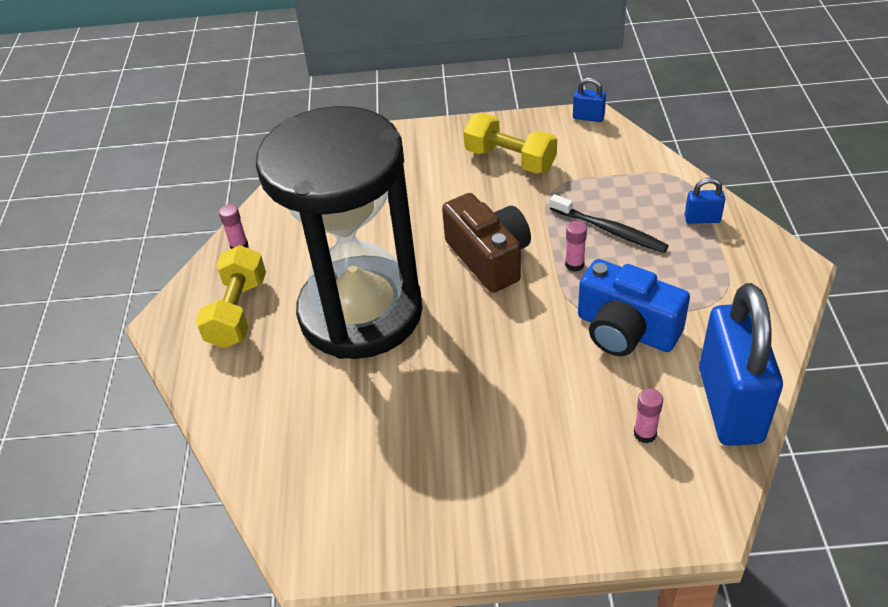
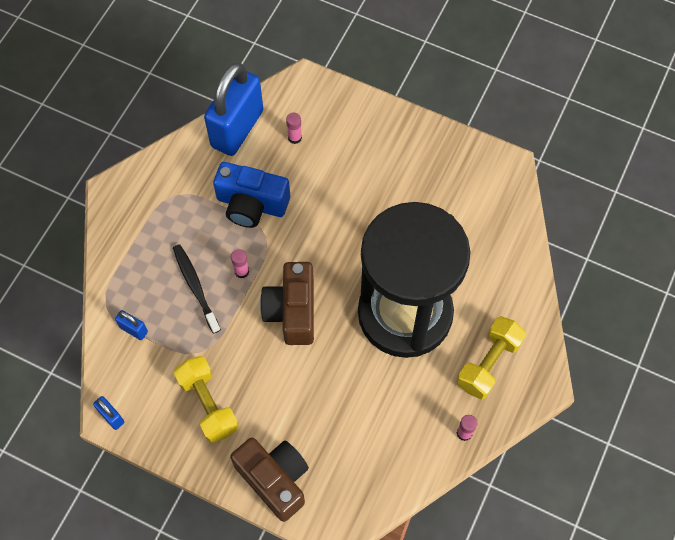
camera: 155 degrees left, 20 degrees up
blue camera [578,259,690,356] -> blue camera turned 135 degrees clockwise [213,162,290,228]
blue padlock [685,177,725,224] -> blue padlock moved to [115,310,148,340]
none -> brown camera [230,438,309,522]

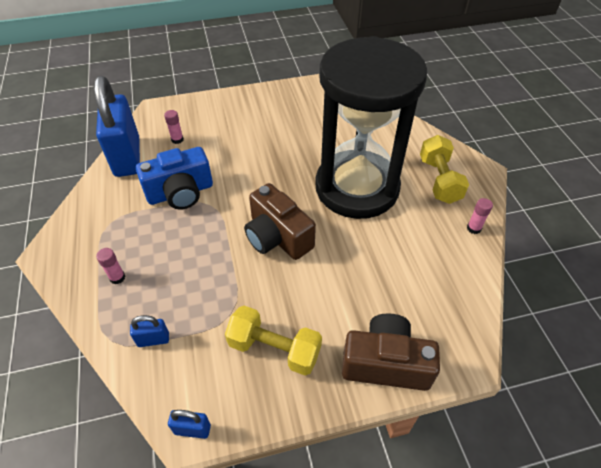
camera: 40 degrees left, 15 degrees down
black toothbrush [173,244,221,333] -> none
pink glue stick [231,249,249,279] -> pink glue stick moved to [96,248,125,284]

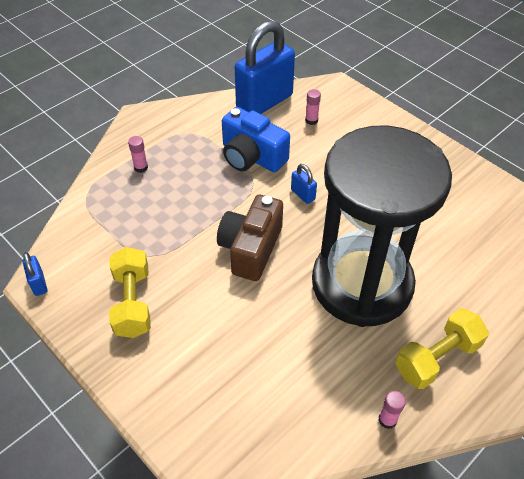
camera: 60 degrees right, 0 degrees up
blue padlock [130,315,169,347] -> blue padlock moved to [291,164,317,204]
brown camera [342,313,440,391] -> none

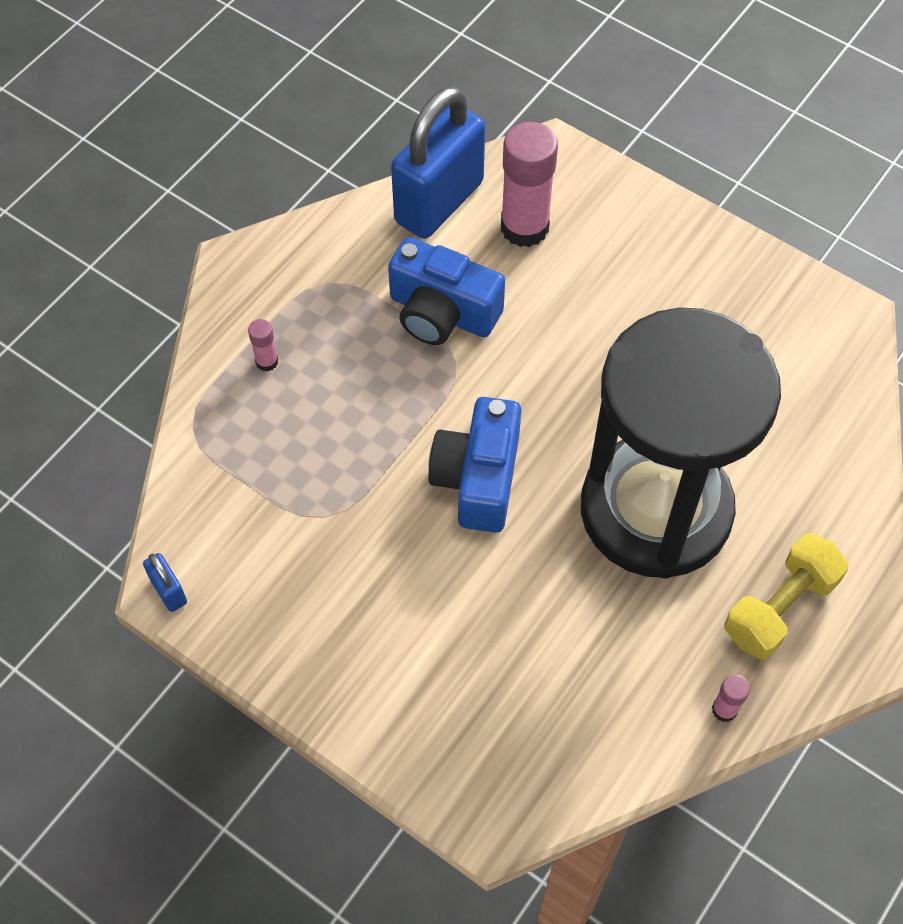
camera: 10 degrees left, 10 degrees up
yellow dumbbell [109,247,151,338] -> none
brown camera [217,195,283,281] -> blue camera [428,397,521,533]
blue padlock [291,164,317,204] -> none
pink glue stick [305,89,321,125] -> pink glue stick [501,122,558,247], size x2.26

